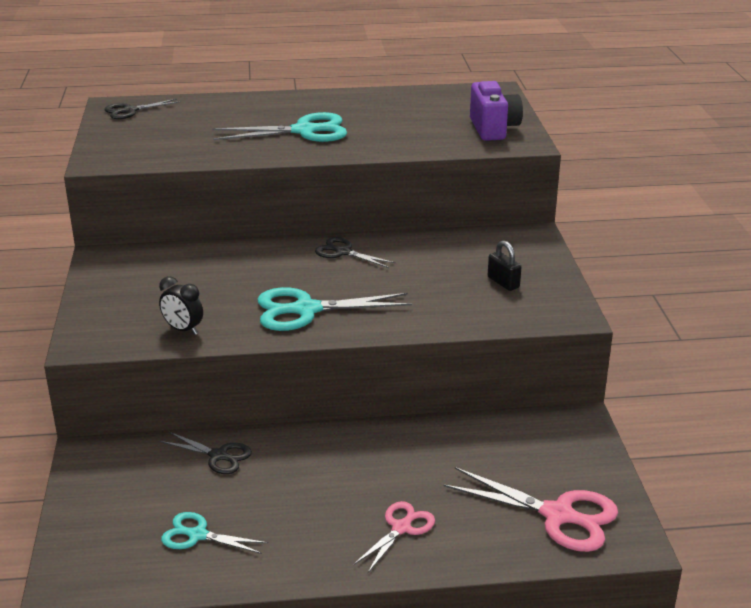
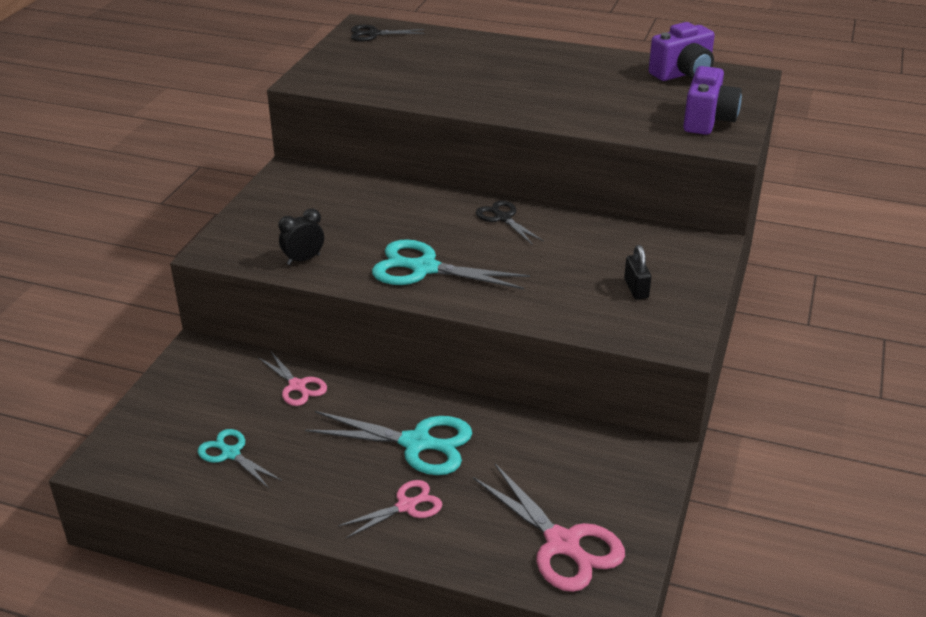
camera: 25 degrees right, 5 degrees up
black clock [159,276,203,335] -> black clock turned 90 degrees clockwise [278,208,324,265]
black scissors [160,431,252,474] -> pink scissors [258,352,327,406]
turquoise scissors [212,112,347,142] -> turquoise scissors moved to [305,411,473,475]
none -> purple camera [649,22,715,81]

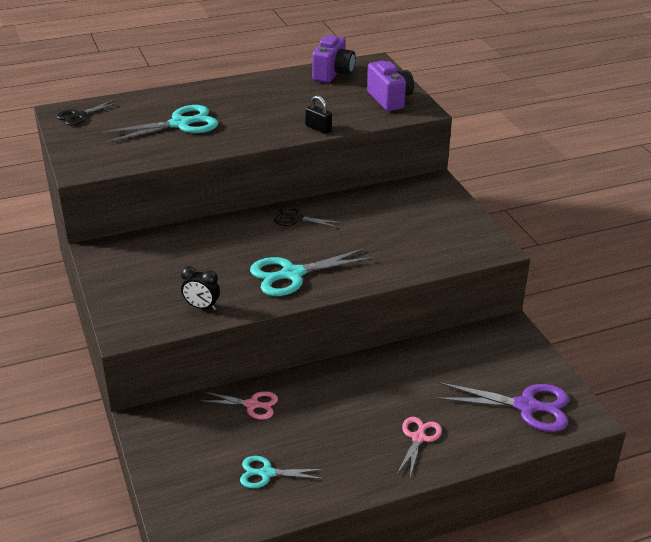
camera: 40 degrees left, 0 degrees up
black clock [278,208,324,265] -> black clock turned 90 degrees counterclockwise [181,266,220,310]
turquoise scissors [305,411,473,475] -> turquoise scissors moved to [102,105,218,143]
pink scissors [473,464,625,592] -> purple scissors [436,382,569,432]
black padlock [624,245,651,299] -> black padlock moved to [305,95,332,134]

